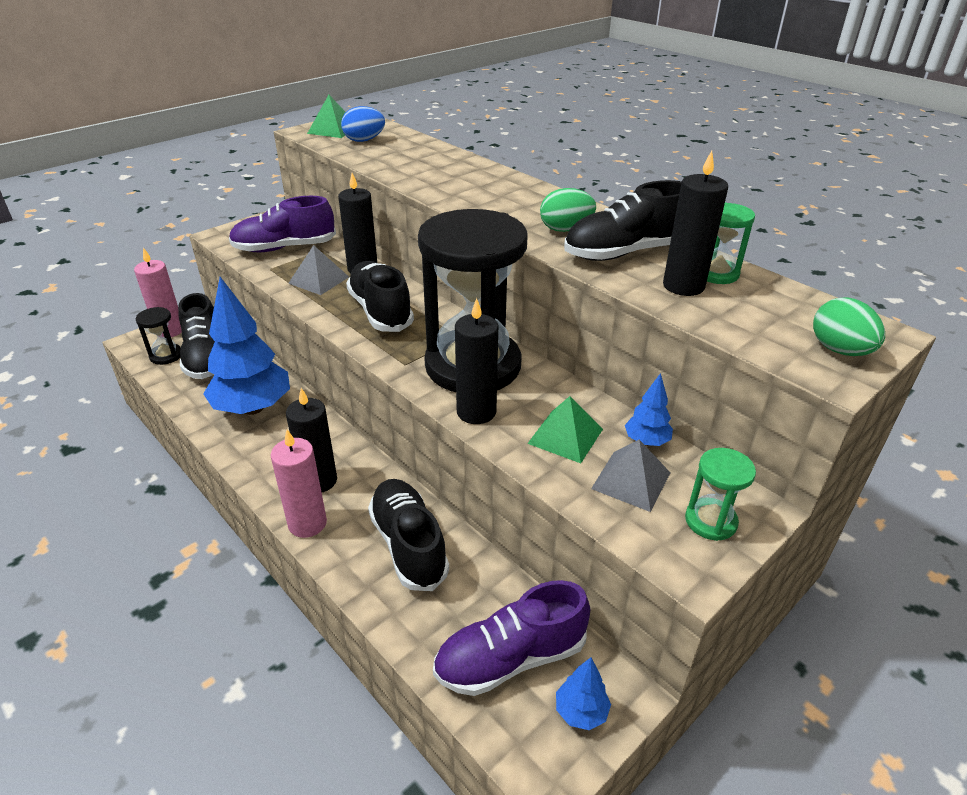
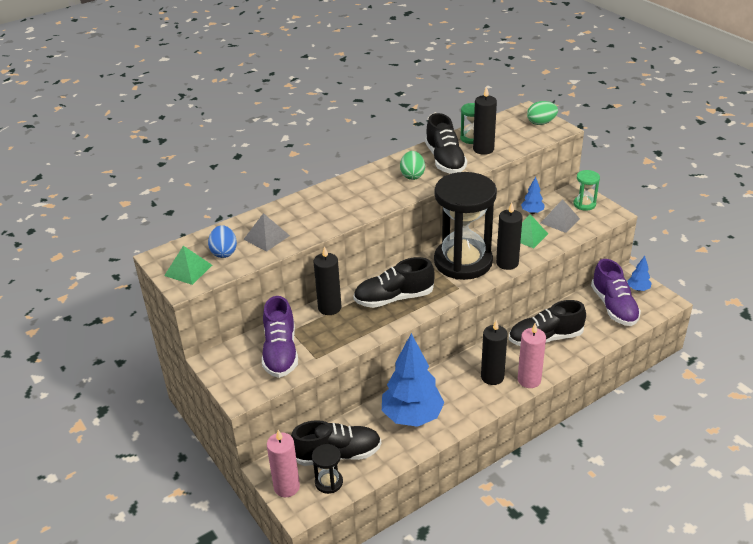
camera: 80 degrees left, 0 degrees up
grey pyramid [288,245,349,295] -> grey pyramid moved to [243,213,290,252]

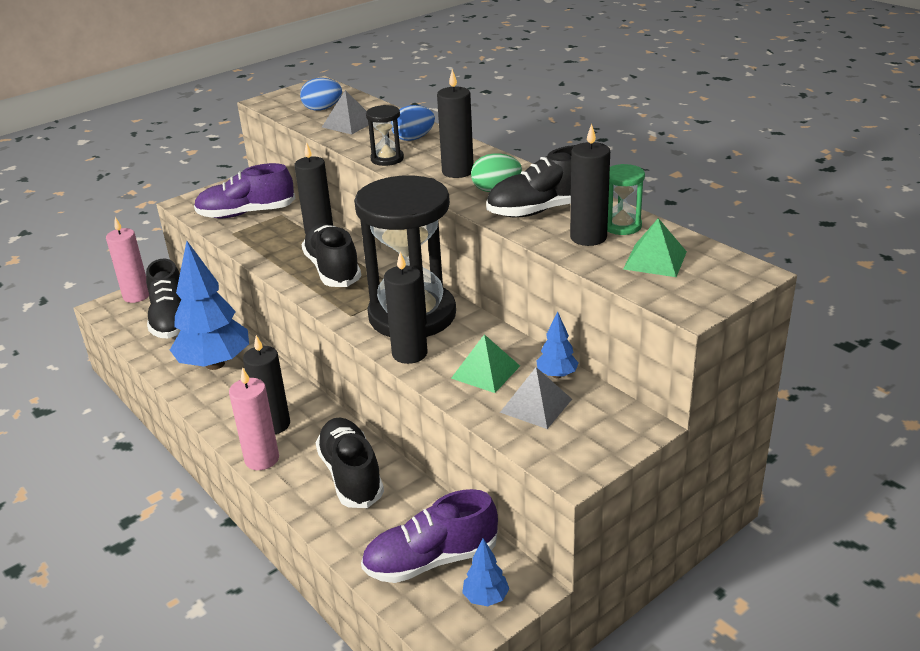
camera: 85 degrees right, 5 degrees down
green pyramid [164,246,212,285] -> green pyramid moved to [623,218,687,277]
black hourglass [312,444,343,494] -> black hourglass moved to [366,105,404,166]
green egg [527,101,558,125] -> none
green hourglass [573,170,600,211] -> none
none -> blue egg [392,105,435,141]
none -> black candle [437,69,474,178]

